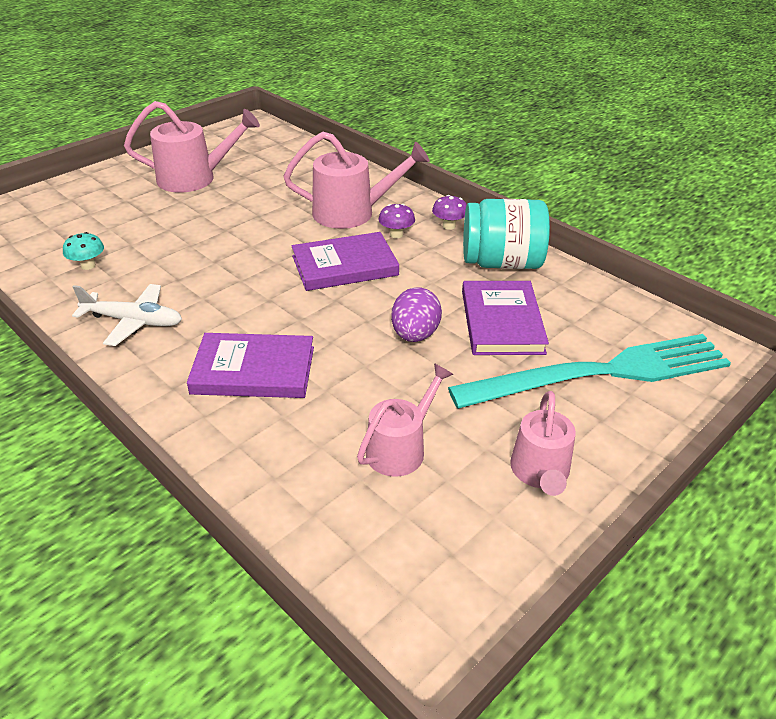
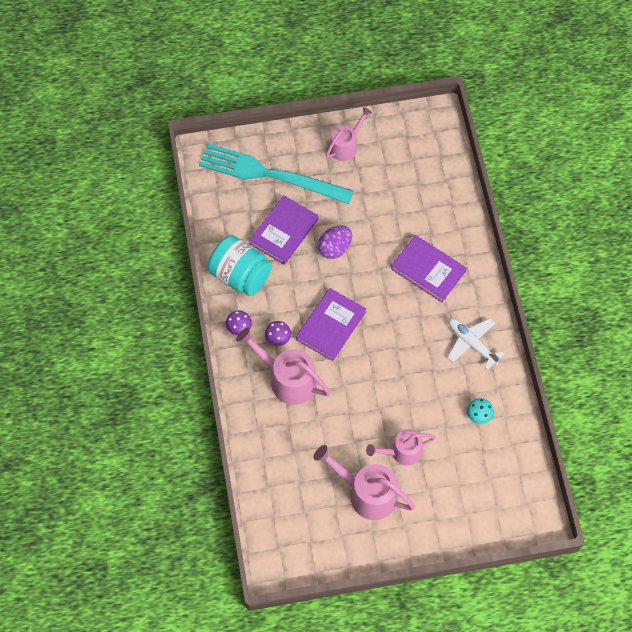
camera: 145 degrees left, 25 degrees up
purple book [291,232,399,291] -> purple book turned 75 degrees counterclockwise [296,288,366,361]
pink watering can [357,363,454,477] -> pink watering can moved to [366,429,436,466]

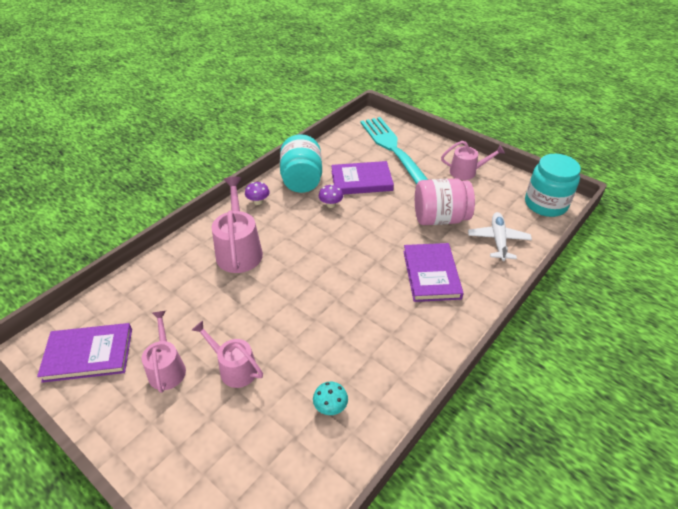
camera: 50 degrees right, 20 degrees down
purple mushroom [265,321,291,346] -> purple mushroom moved to [319,184,343,208]
purple book [296,288,366,361] -> purple book moved to [37,323,132,383]
pink watering can [313,445,416,520] -> pink watering can [142,311,186,393], size x0.65
purple egg [318,226,352,259] -> none
white plane [447,318,504,370] -> white plane moved to [468,212,532,261]
none -> pink jar [415,178,475,225]
none -> turquoise jar [525,154,581,217]

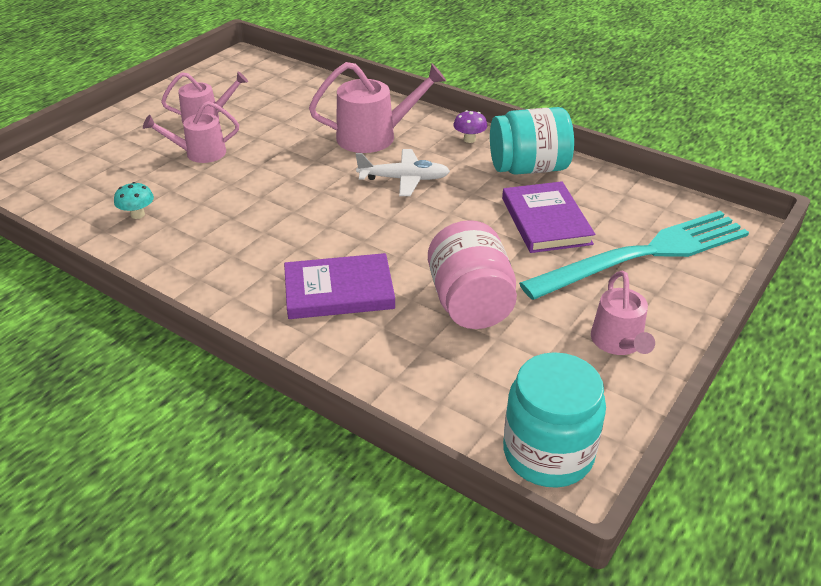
camera: 85 degrees right, 5 degrees down
purple book [37,323,132,383] -> none
pink watering can [192,321,263,388] -> pink watering can turned 135 degrees counterclockwise [143,101,239,163]
purple mushroom [319,184,343,208] -> none
white plane [468,212,532,261] -> white plane moved to [356,149,450,196]

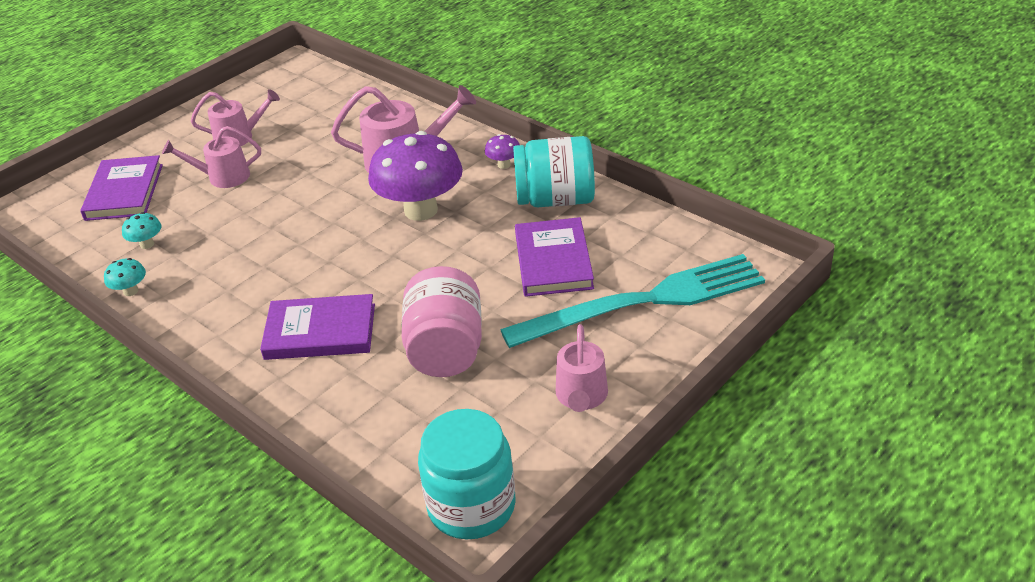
camera: 10 degrees right, 0 degrees up
white plane [356,149,450,196] -> purple mushroom [368,131,463,221]
none -> purple book [80,155,163,221]
none -> turquoise mushroom [104,258,146,296]

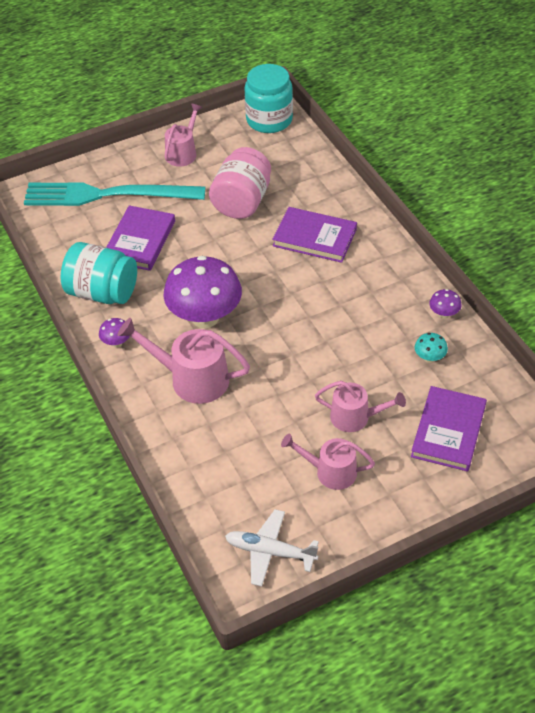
camera: 160 degrees left, 10 degrees up
turquoise mushroom [104,258,146,296] -> purple mushroom [429,289,462,319]
none -> white plane [225,509,319,587]

